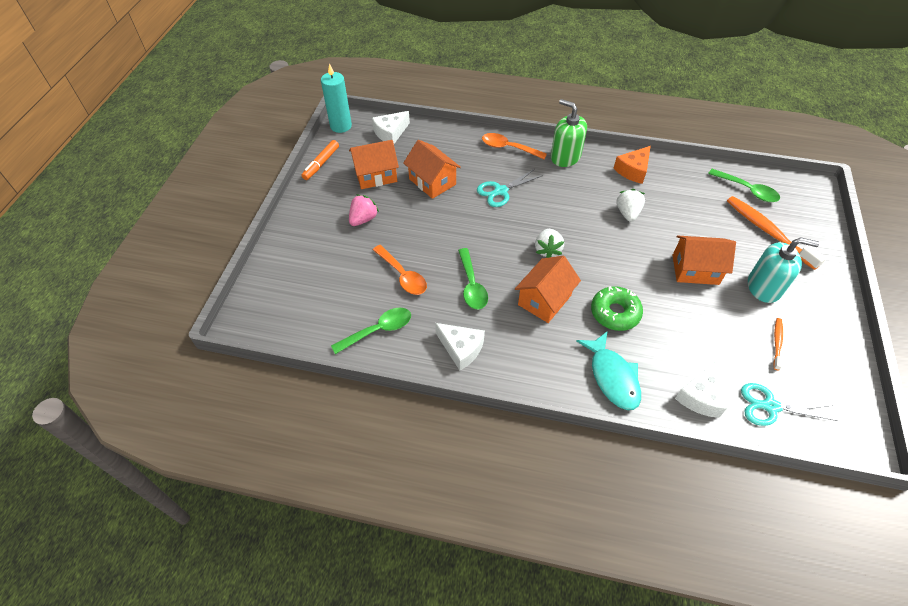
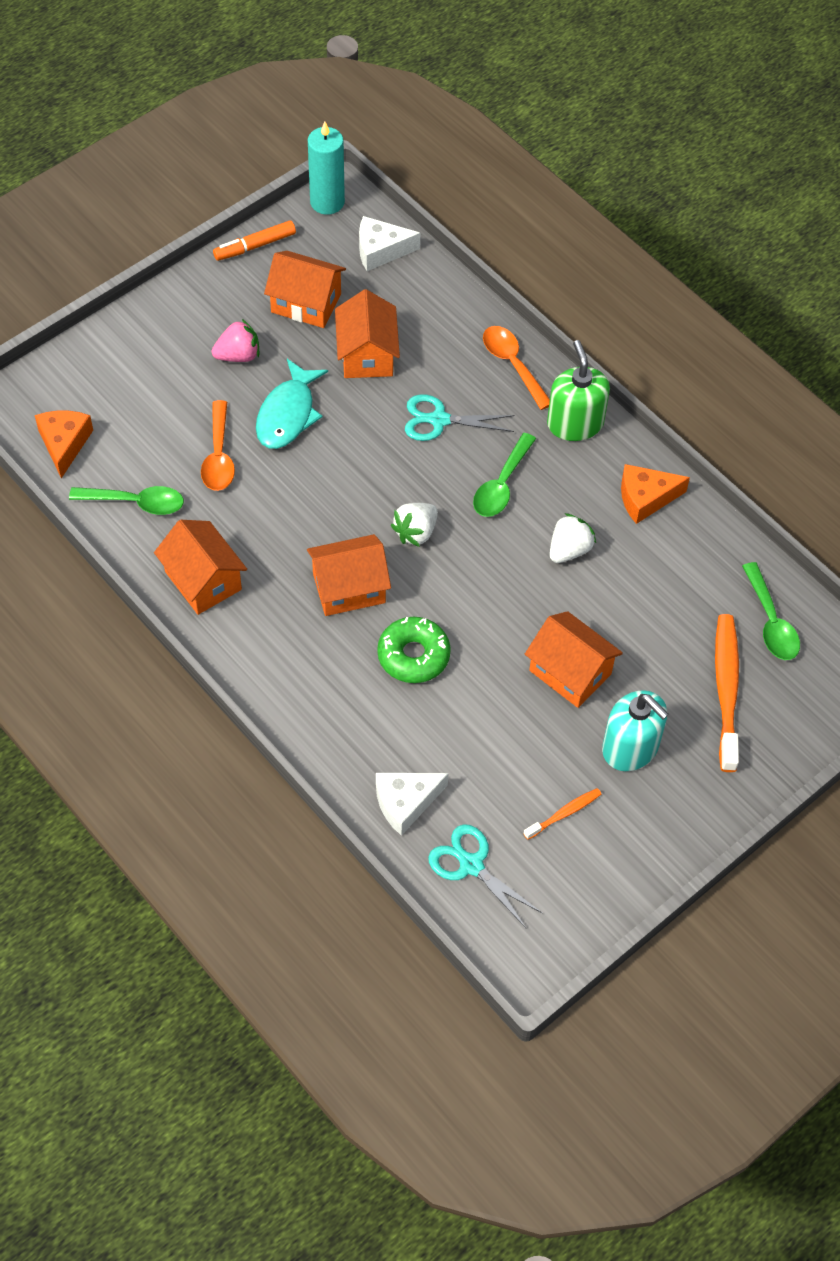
camera: 35 degrees right, 5 degrees up
white cheese [435,323,485,370] -> orange house [154,520,247,615]
green spoon [458,248,488,309] -> green spoon moved to [473,433,536,517]
turquoise fish [576,331,641,410] -> turquoise fish moved to [256,359,328,449]
none -> orange cheese [35,411,93,478]

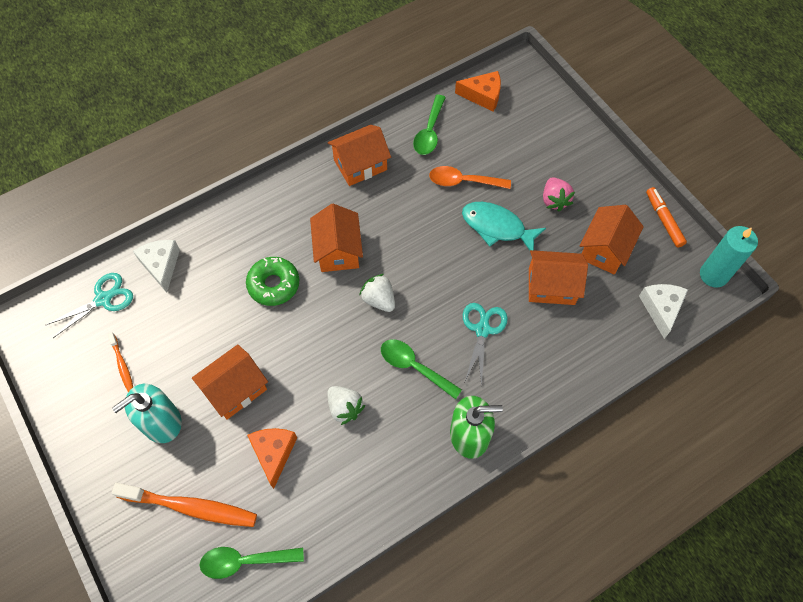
camera: 100 degrees right, 5 degrees up
orange spoon [483,326,550,410] -> none
orange cheese [621,464,690,524] -> orange cheese moved to [247,428,297,489]

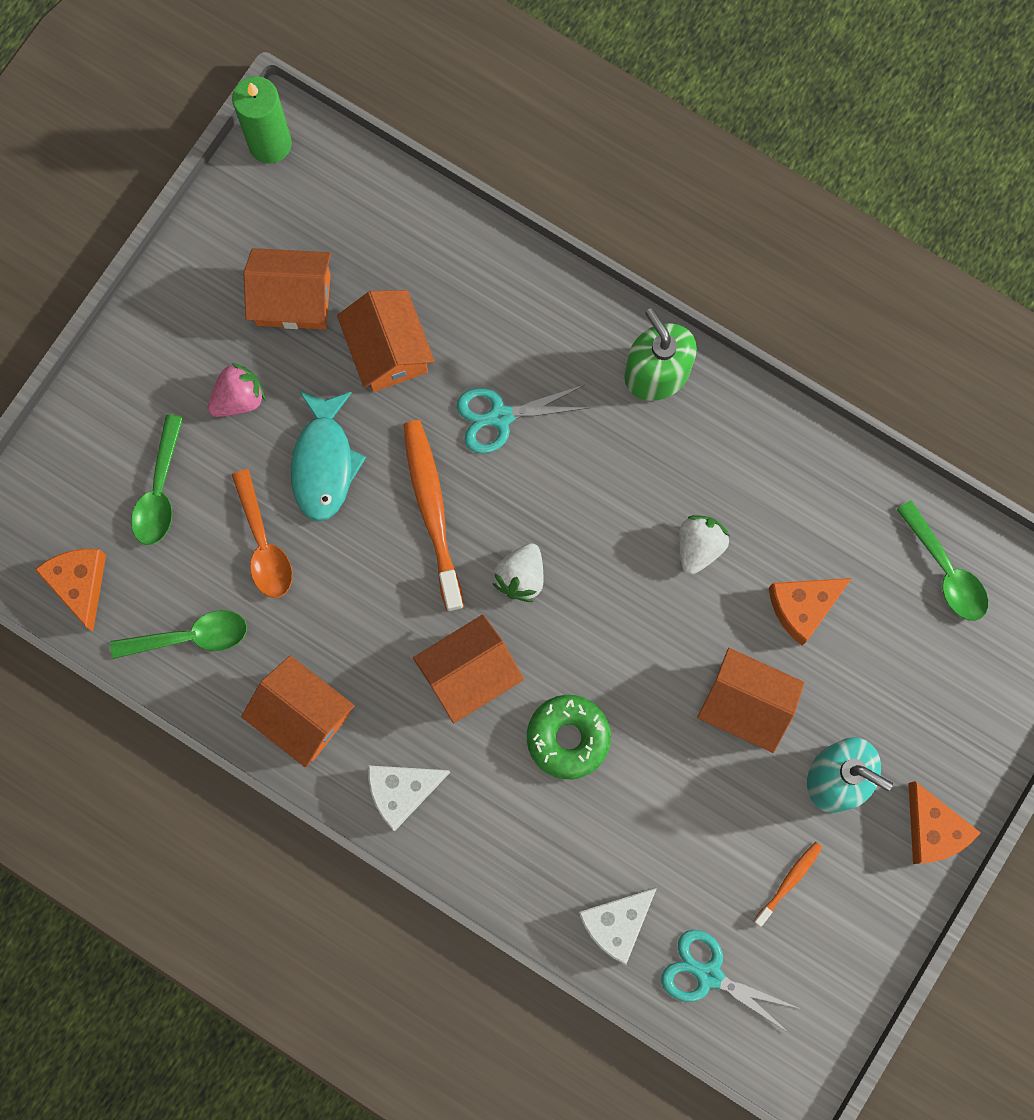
camera: 115 degrees left, 15 degrees up
orange toothbrush [112,483,257,527] -> orange toothbrush moved to [403,420,464,611]
green spoon [381,339,462,400] -> green spoon moved to [131,414,183,545]
white cheese [639,284,688,339] -> white cheese moved to [368,765,450,831]
orange marker [646,187,687,248] -> none
turquoise candle [700,226,758,287] -> green candle [232,76,292,164]
none -> orange cheese [909,781,981,864]

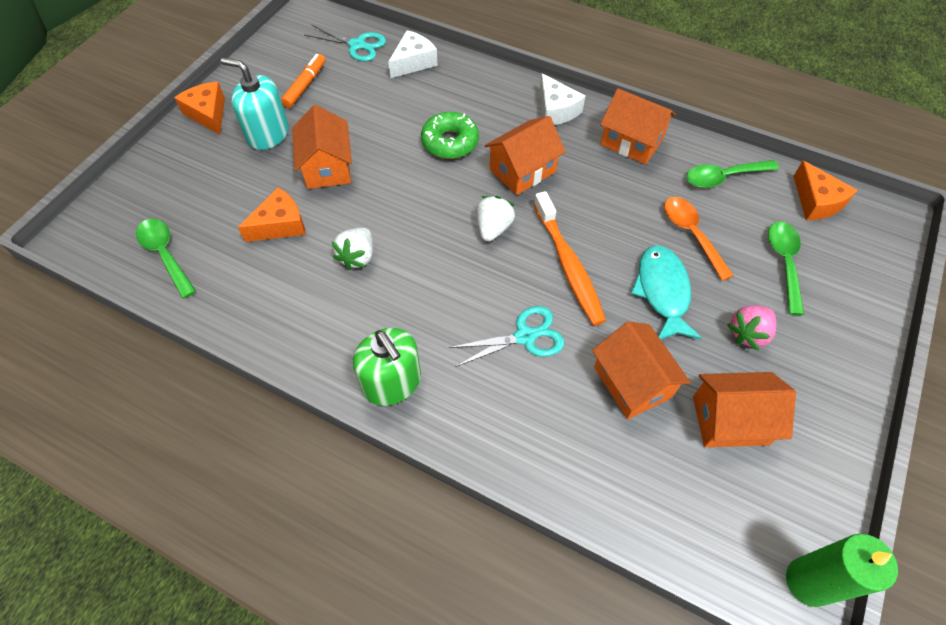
camera: 175 degrees right, 20 degrees down
white cheese [368,765,450,831] -> white cheese turned 90 degrees clockwise [540,73,585,125]
orange house [697,648,804,753] -> orange house turned 60 degrees clockwise [292,105,352,189]
orange toothbrush [754,842,823,927] -> orange marker [281,54,325,108]

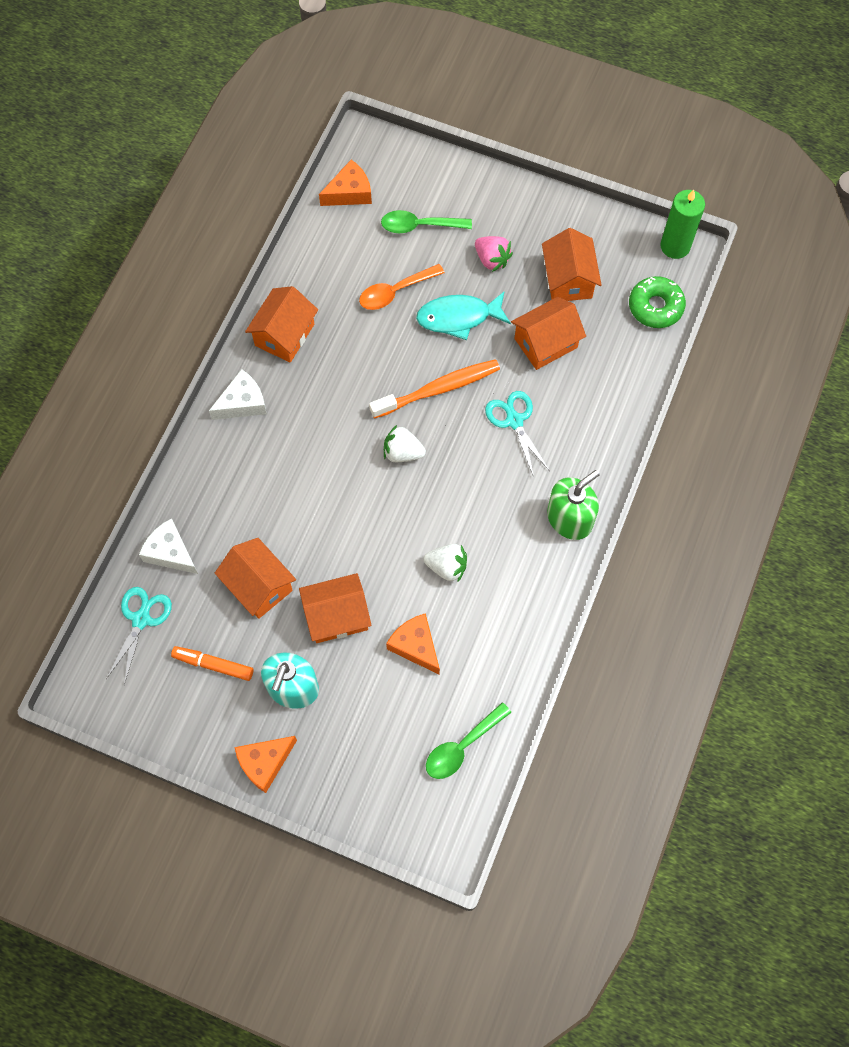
camera: 95 degrees left, 10 degrees up
green donut [421,112,479,159] -> green donut moved to [629,276,686,328]
orange house [484,116,566,195] -> orange house moved to [215,538,296,619]
green spoon [687,160,779,188] -> none

